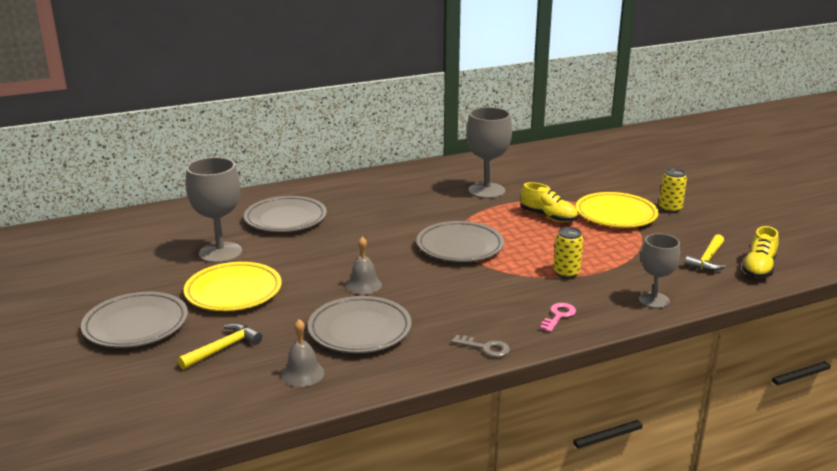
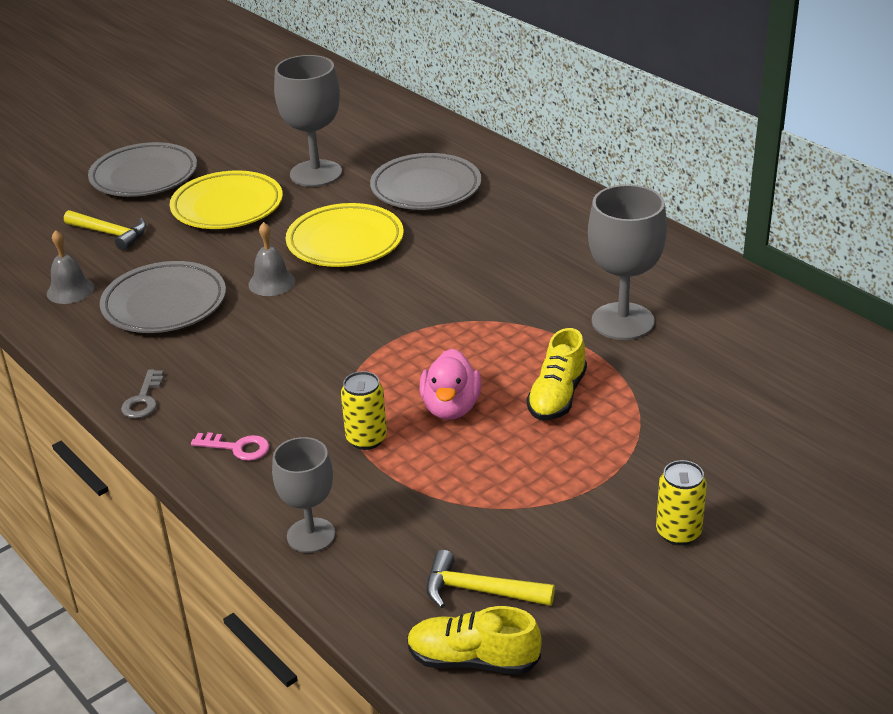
camera: 75 degrees right, 10 degrees up
grey plate [417,221,504,262] -> none
yellow plate [576,192,659,228] -> yellow plate moved to [286,203,404,267]
none -> pink duck [420,348,481,420]

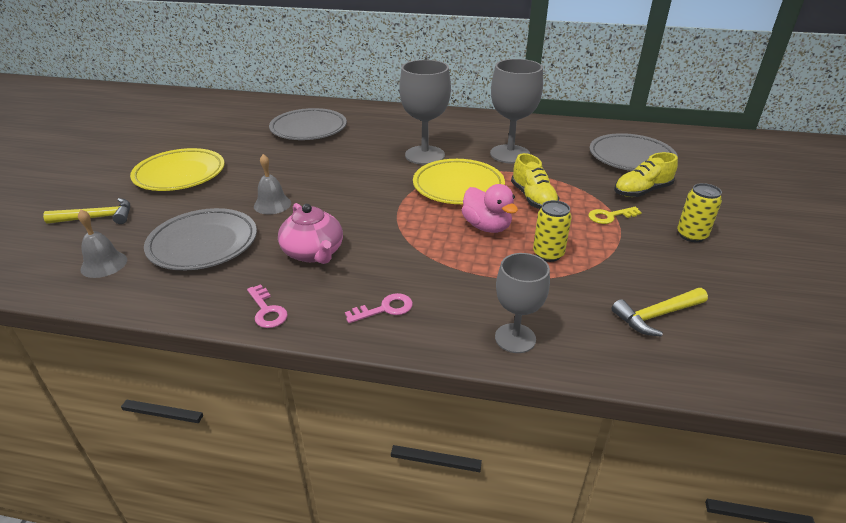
camera: 40 degrees left, 0 degrees up
grey plate [88,142,197,197] -> grey plate moved to [590,133,678,171]
grey key [121,369,164,419] -> pink key [247,284,288,328]
grey goblet [274,55,342,187] -> grey goblet moved to [399,60,451,165]
yellow plate [286,203,404,267] -> yellow plate moved to [413,159,505,204]
yellow can [341,371,387,450] -> yellow can moved to [533,200,572,262]
yellow shoe [407,606,542,675] -> yellow shoe moved to [614,152,678,197]
none -> pink teapot [278,203,343,264]
none -> yellow key [588,207,642,224]

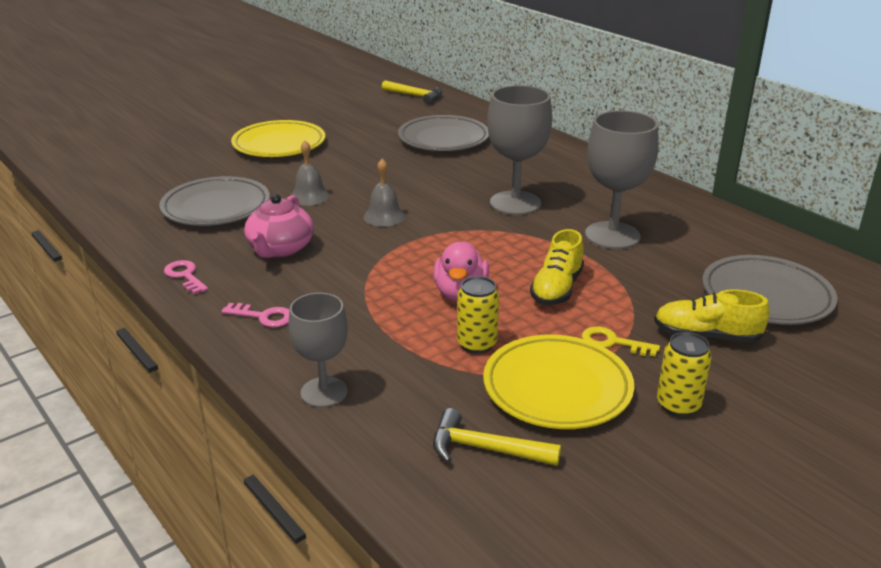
camera: 40 degrees right, 5 degrees down
yellow hammer [43,198,130,224] -> yellow hammer moved to [382,80,442,104]
grey bell [78,210,127,278] -> grey bell moved to [363,159,405,227]
pink key [247,284,288,328] -> pink key turned 135 degrees clockwise [164,260,208,294]
yellow plate [413,159,505,204] -> yellow plate moved to [483,335,634,429]

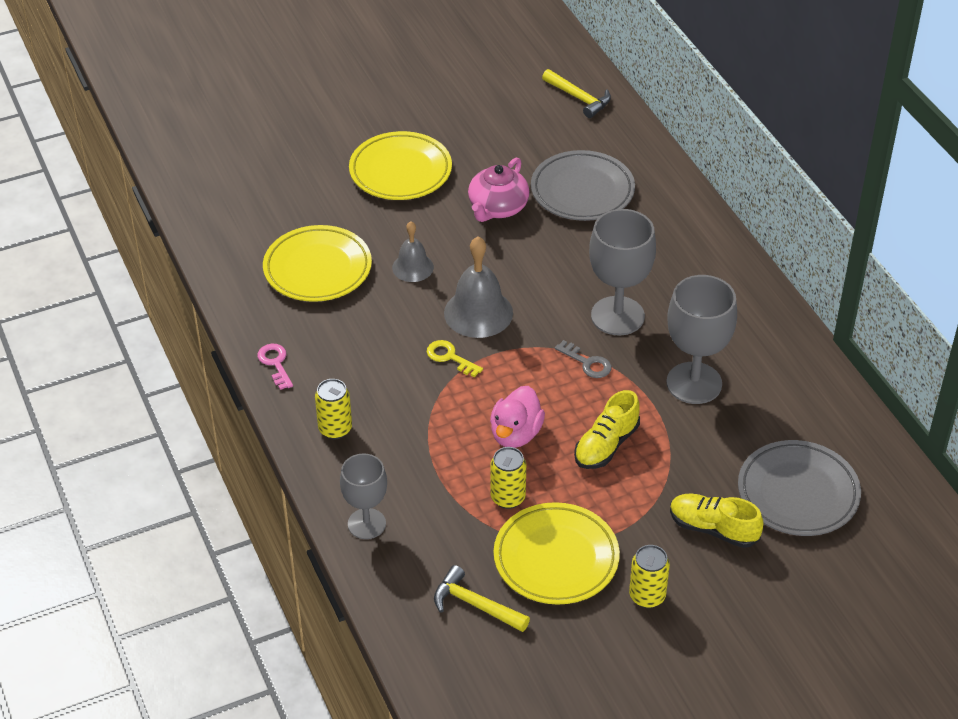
camera: 15 degrees right, 15 degrees up
grey plate [159,176,270,226] -> yellow plate [263,225,372,302]
pink key [221,303,289,327] -> yellow can [315,379,352,439]
pink teapot [244,194,314,258] -> pink teapot moved to [468,157,530,222]
grey bell [363,159,405,227] -> grey bell [444,237,513,338], size x1.62
yellow key [582,326,660,357] -> yellow key moved to [427,340,483,377]
none -> grey key [555,340,612,378]

